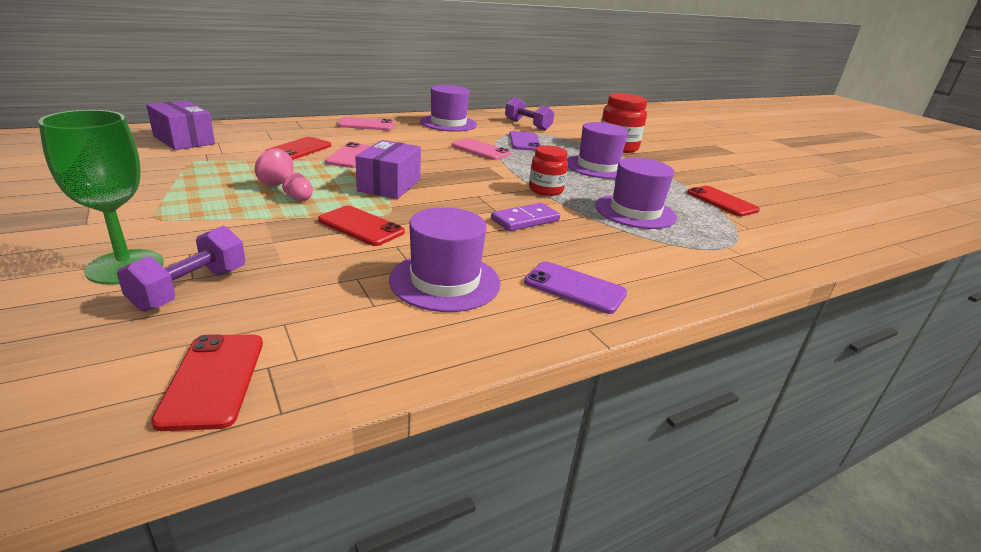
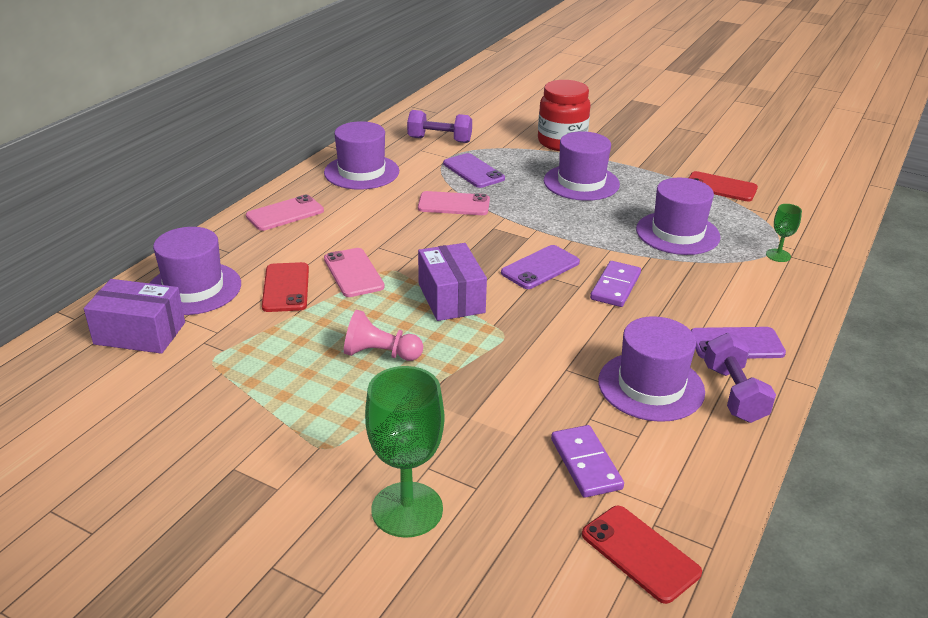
camera: 30 degrees left, 5 degrees up
purple dumbbell [117,226,245,311] -> purple dumbbell moved to [704,333,776,423]
red phone [318,206,405,246] -> none
red jar [529,145,568,196] -> none
none -> purple hat [150,227,241,315]
none -> purple phone [501,245,580,289]
none -> purple domino [551,425,624,498]
none -> green goblet [766,204,802,262]

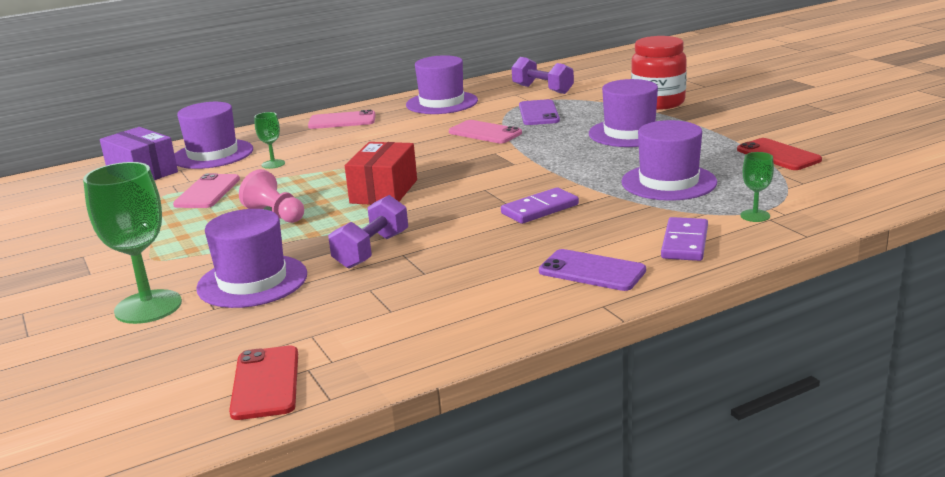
camera: 35 degrees right, 10 degrees down
red phone [262,262,309,312] -> green goblet [254,112,285,169]
pink phone [324,248,385,297] -> pink phone moved to [173,173,240,208]
purple box [418,243,487,321] -> red box [345,142,417,205]
purple phone [501,245,580,289] -> none
purple domino [551,425,624,498] -> purple domino moved to [661,217,708,261]
purple hat [598,316,705,422] -> purple hat moved to [196,209,307,308]
purple dumbbell [704,333,776,423] -> purple dumbbell moved to [328,195,408,268]

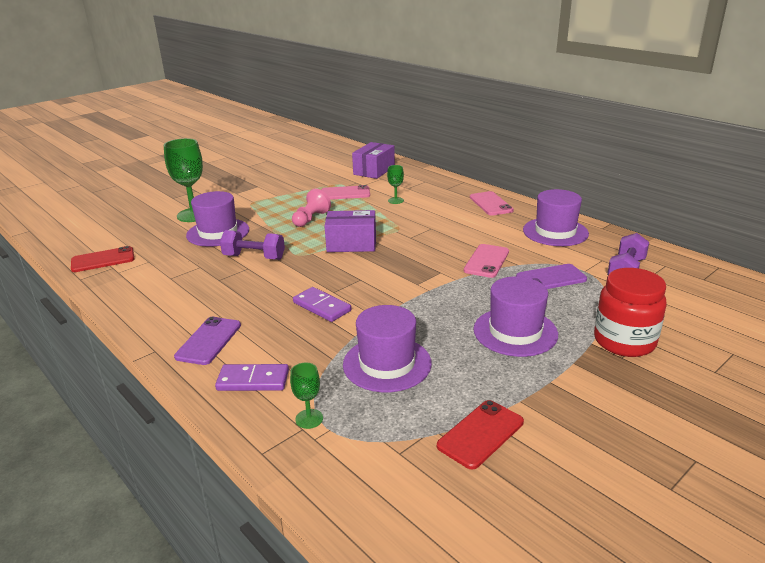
camera: 75 degrees right, 5 degrees up
purple hat [175,102,253,169] -> none
red box [345,142,417,205] -> purple box [324,210,376,252]

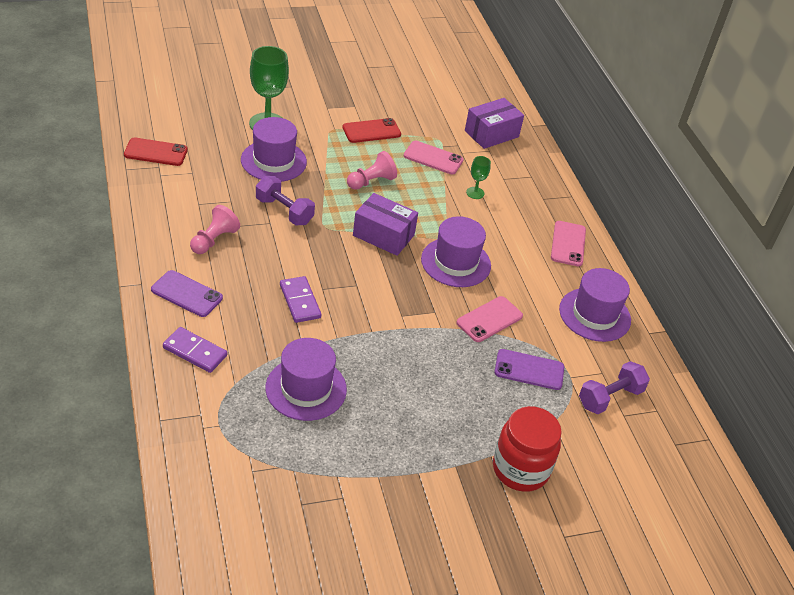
camera: 20 degrees right, 15 degrees up
purple phone [174,317,241,365] -> purple phone turned 75 degrees clockwise [151,270,223,317]
green goblet [290,362,323,429] -> none
red phone [437,400,524,470] -> red phone moved to [342,118,401,143]
purple hat [473,276,558,357] -> purple hat moved to [421,216,491,287]
none -> pink pawn [190,205,240,254]

